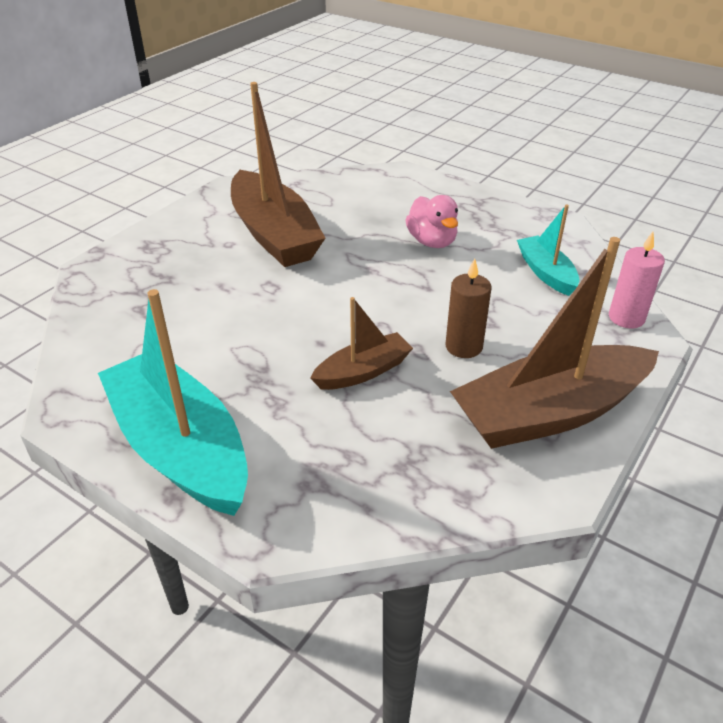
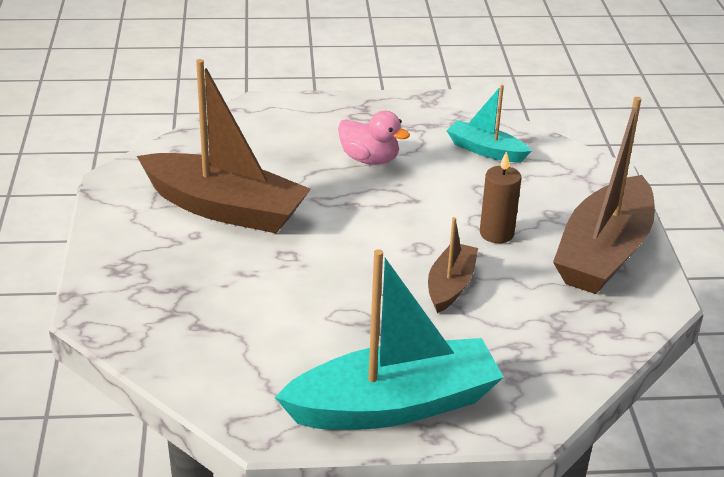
camera: 40 degrees left, 5 degrees down
turquoise boat [98,289,248,516] -> turquoise boat turned 150 degrees clockwise [275,249,504,430]
pink candle [609,232,665,328] -> none

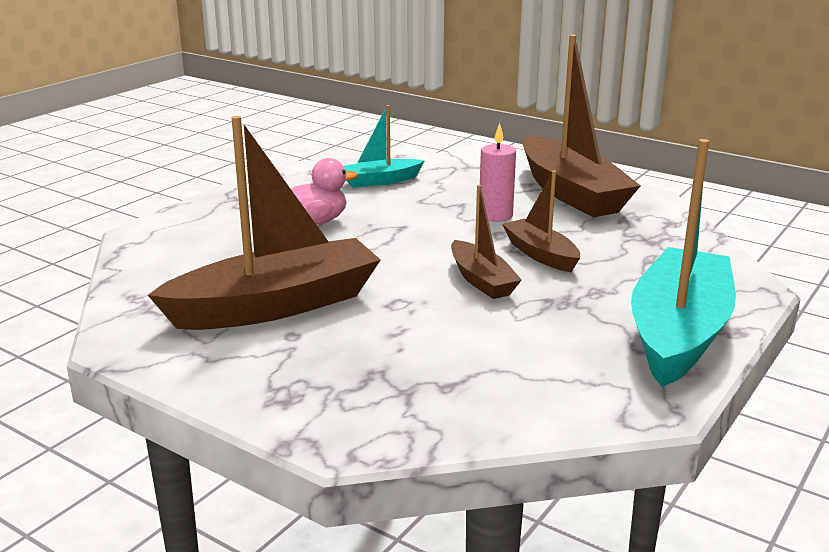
camera: 50 degrees left, 10 degrees down
brown candle [480,151,521,243] -> pink candle [480,123,516,222]
none -> brown boat [451,185,522,299]

